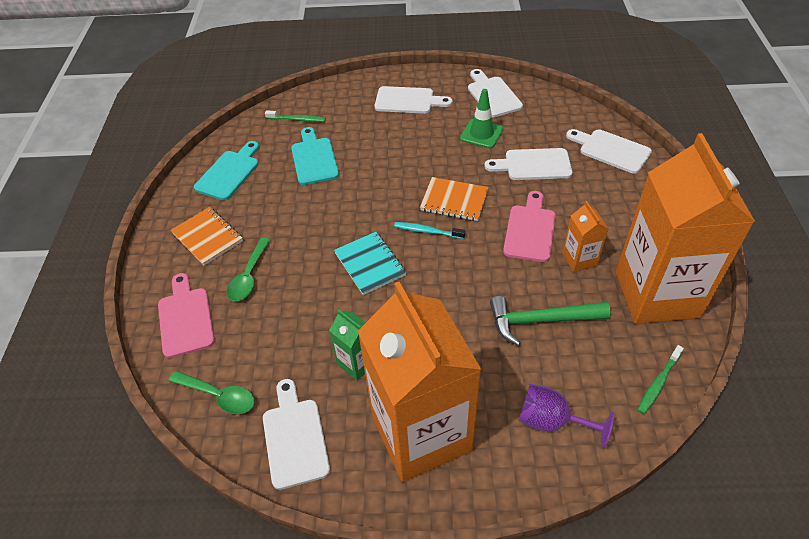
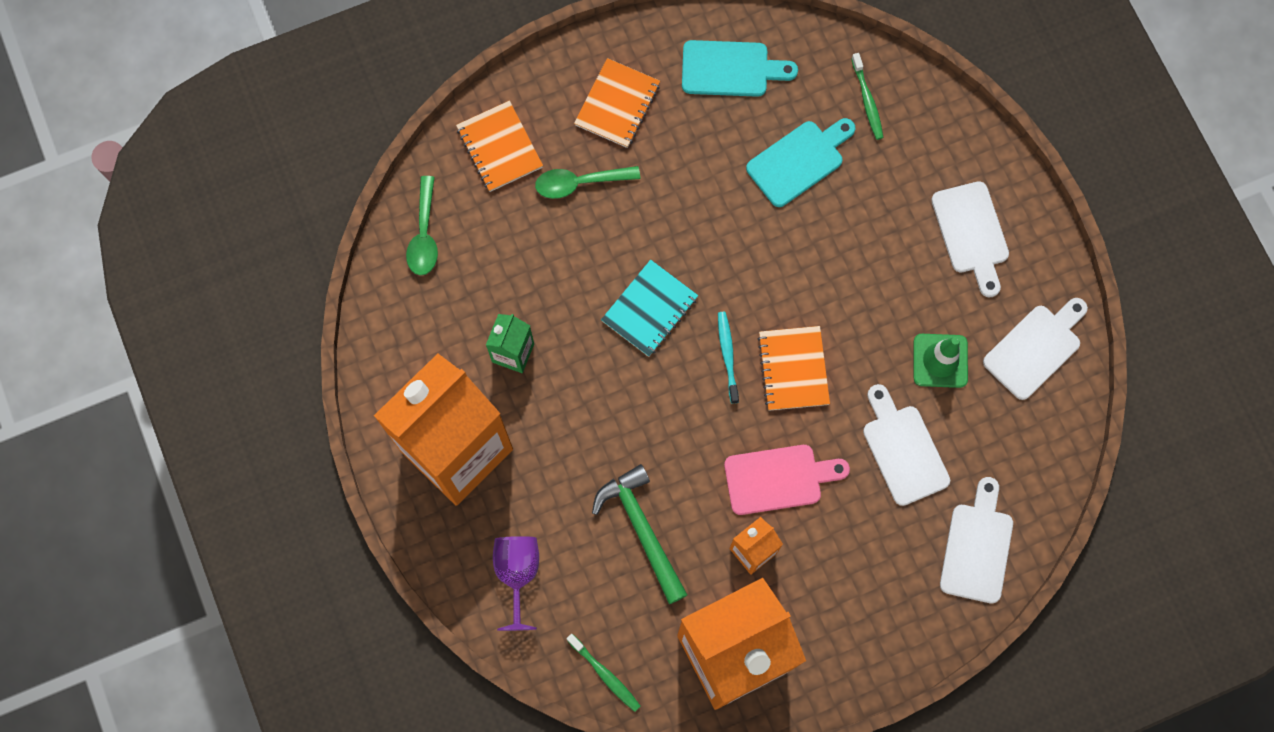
camera: 65 degrees right, 25 degrees up
pink cutting board [158,273,215,358] -> orange notebook [456,100,543,192]
white cutting board [263,379,330,490] -> none
green toothbrush [638,345,684,414] -> green toothbrush turned 150 degrees counterclockwise [567,634,641,712]

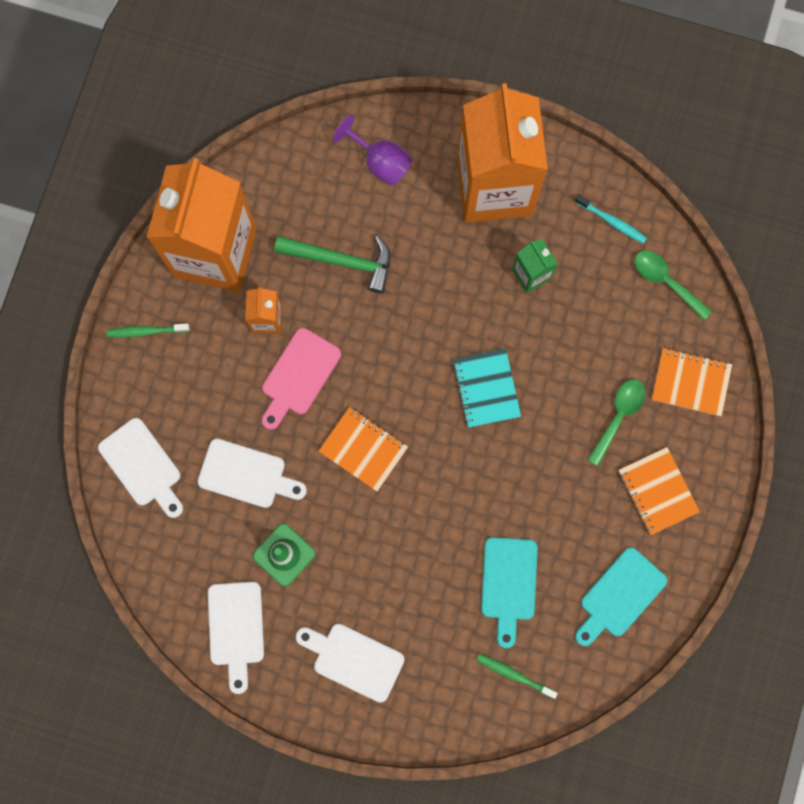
camera: 130 degrees right, 5 degrees up
green toothbrush [567,634,641,712] -> green toothbrush moved to [107,323,190,337]
turquoise toothbrush [718,312,739,404] -> turquoise toothbrush moved to [574,194,647,244]

